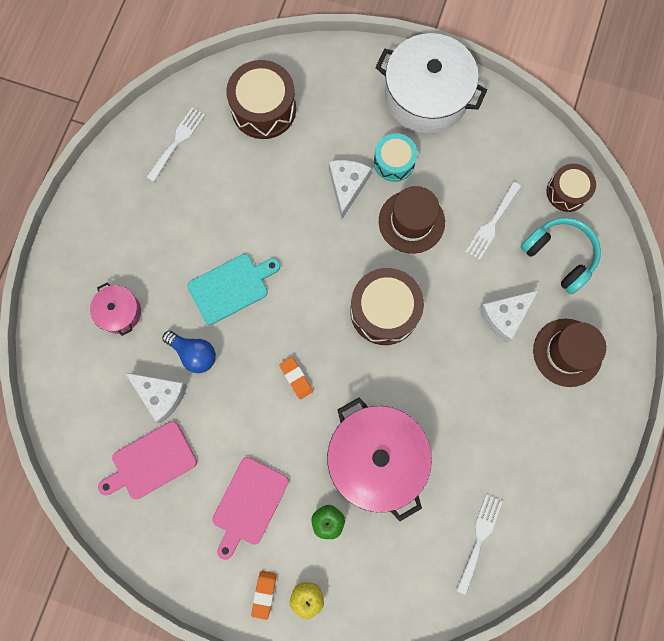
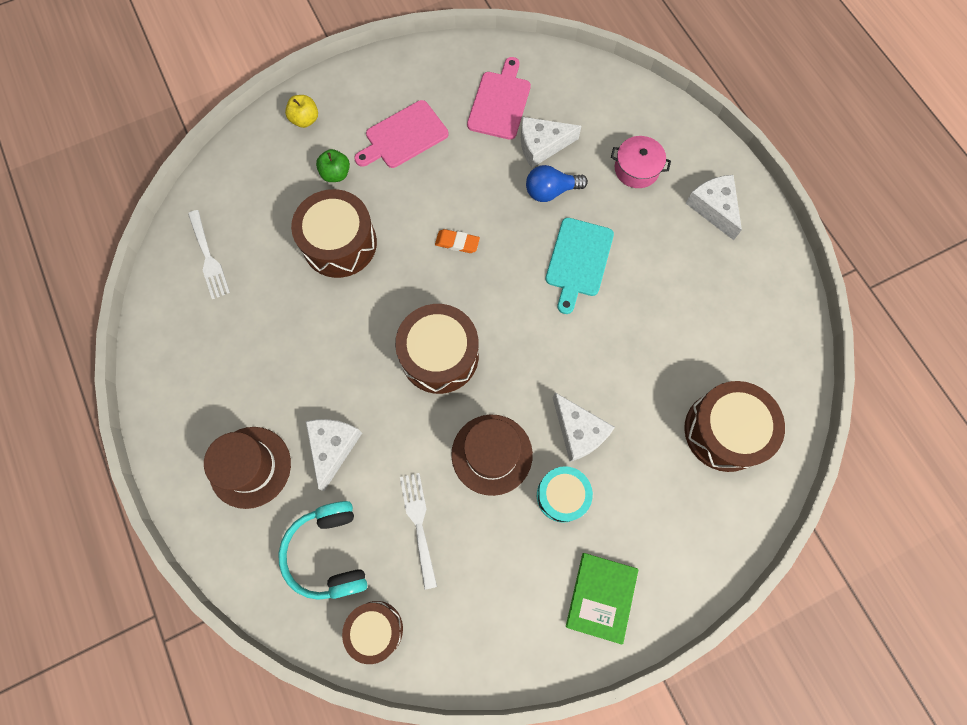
camera: 135 degrees right, 5 degrees down
white fork [146,107,205,182] -> none
pink cutting board [212,457,289,560] -> pink cutting board turned 105 degrees counterclockwise [354,100,448,168]
orange eraser [251,571,277,620] -> none
pink pot [327,398,432,521] -> brown drum [291,189,377,278]
white pot [375,33,487,134] -> green book [566,553,638,645]
turquoise headphones [521,217,601,294] -> turquoise headphones turned 75 degrees clockwise [278,501,367,600]
none -> white cheese [686,175,742,240]

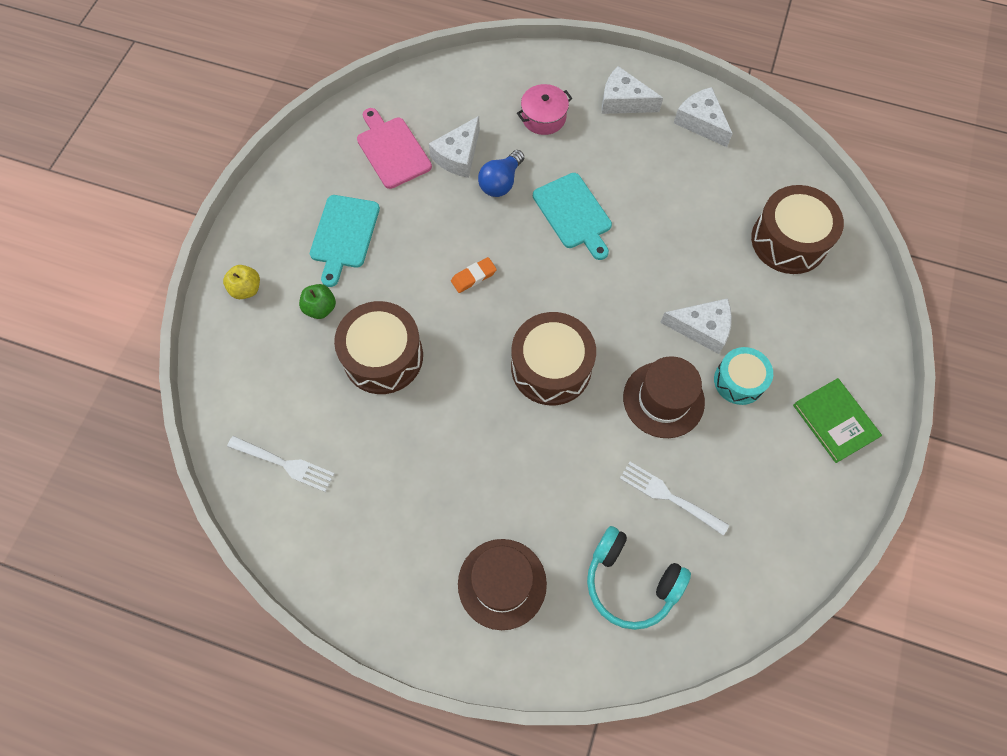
camera: 45 degrees left, 5 degrees down
white cheese [306,419,362,491] -> white cheese moved to [674,87,733,147]
brown drum [342,601,403,664] -> none
pink cutting board [354,100,448,168] -> turquoise cutting board [310,195,380,287]

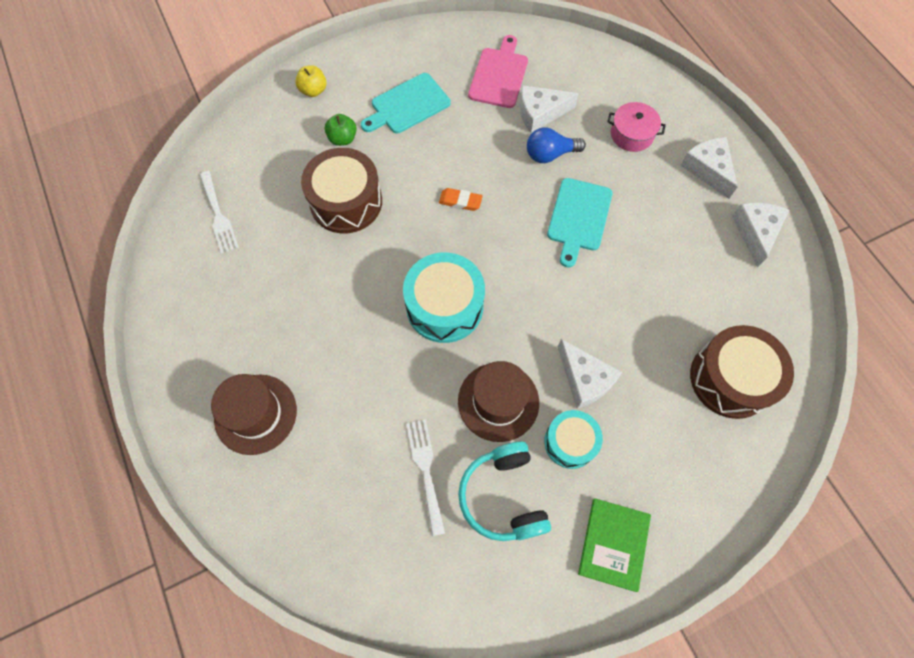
camera: 45 degrees right, 0 degrees up
brown drum [511,312,596,405] -> turquoise drum [403,252,485,343]
turquoise headphones [587,526,691,630] -> turquoise headphones moved to [458,442,551,541]

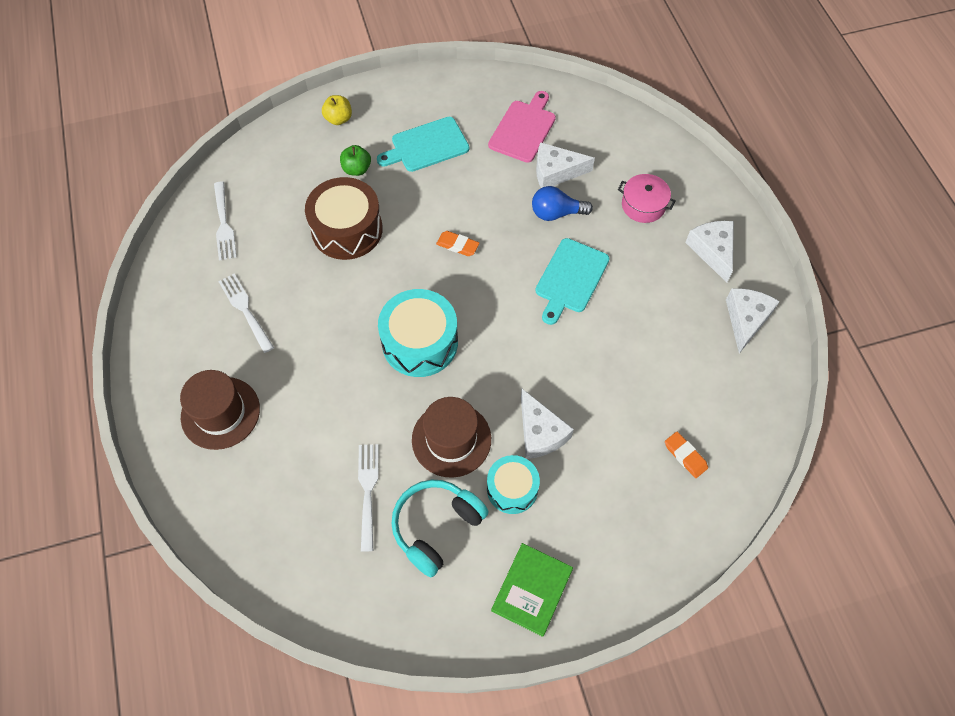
camera: 10 degrees right, 5 degrees down
turquoise headphones [458,442,551,541] -> turquoise headphones turned 45 degrees clockwise [391,480,489,577]
brown drum [690,325,794,419] -> orange eraser [665,432,708,478]
none -> white fork [218,274,274,353]

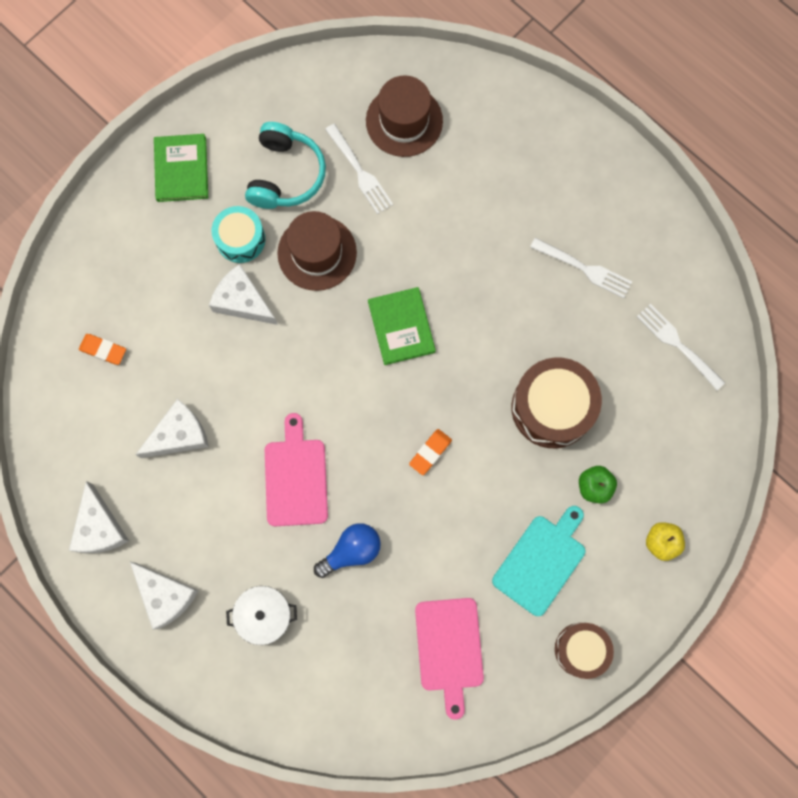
camera: 150 degrees right, 15 degrees up
brown hat [180,370,260,450] -> brown hat moved to [366,76,443,157]
turquoise drum [378,289,458,377] -> green book [368,287,436,365]
orange eraser [436,231,479,256] -> orange eraser turned 45 degrees counterclockwise [409,429,452,475]
turquoise cutting board [535,238,610,325] -> pink cutting board [265,413,328,526]
white cheese [536,142,595,188] -> white cheese moved to [135,399,209,458]
pink pot [618,174,676,223] -> white pot [226,586,297,645]
none -> brown drum [555,623,614,679]

